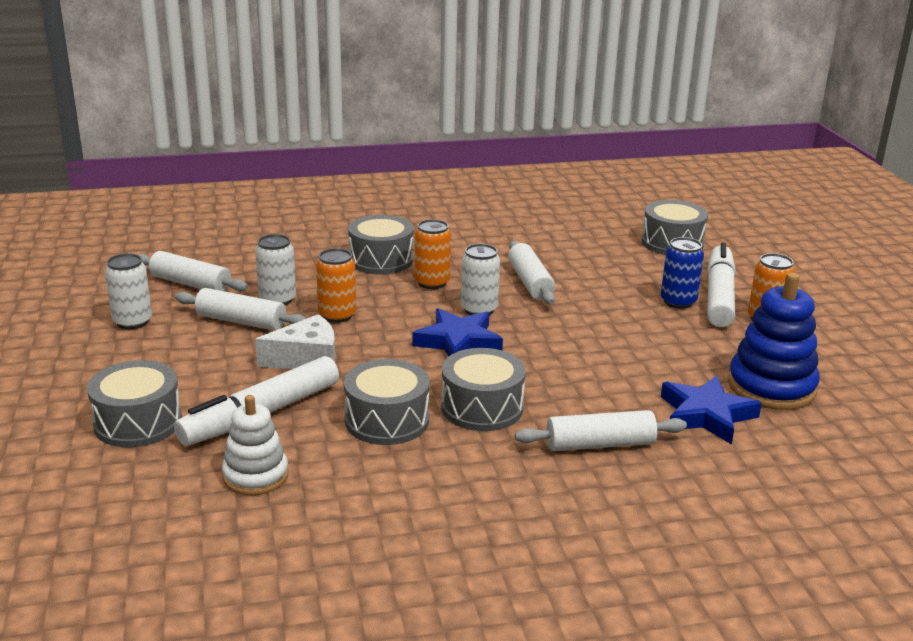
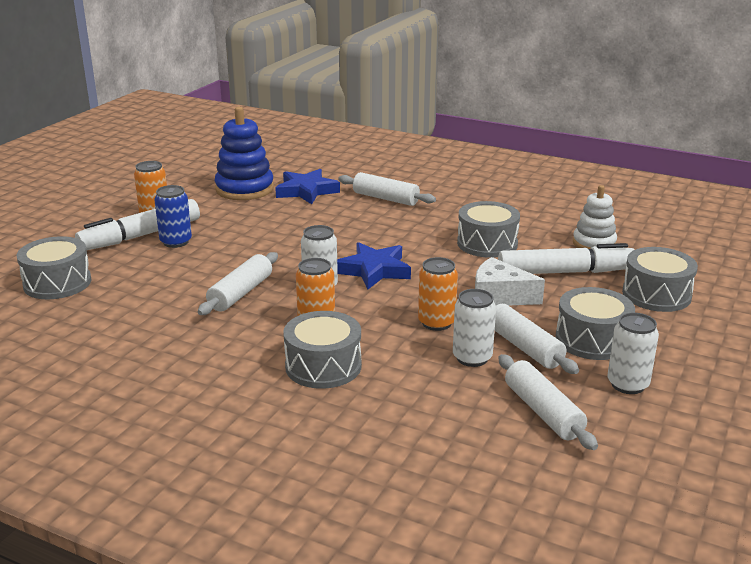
camera: 140 degrees left, 0 degrees up
grey drum [441,348,526,431] -> grey drum moved to [556,287,635,360]

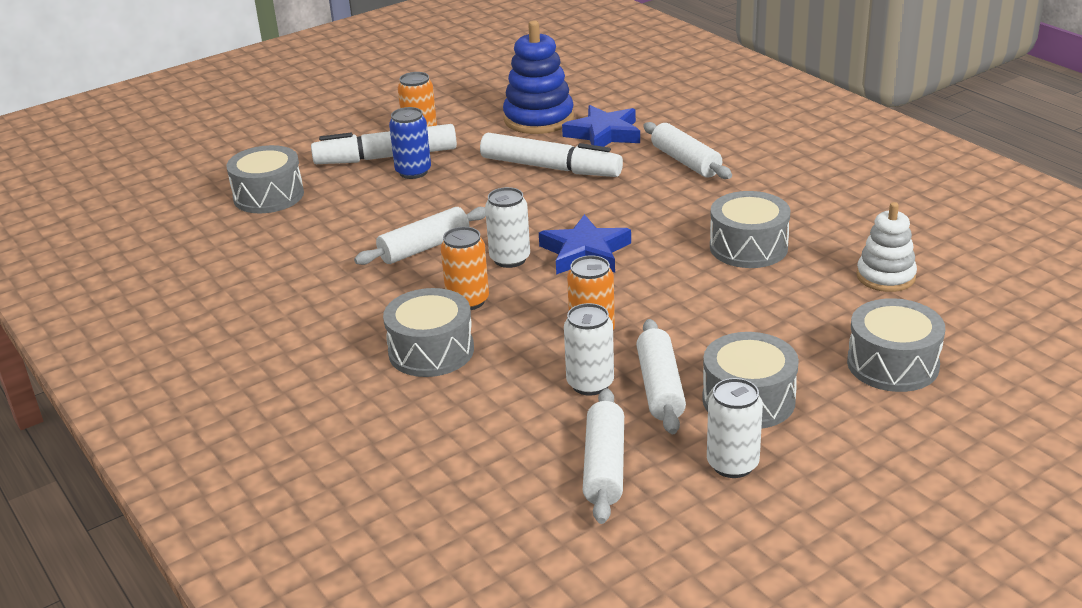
camera: 30 degrees right, 5 degrees up
white cheese [475,257,545,306] -> none
white marker [498,243,635,274] -> white marker moved to [480,133,623,177]

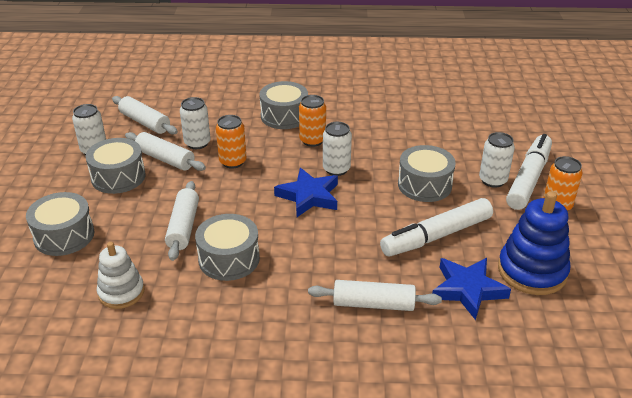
camera: 125 degrees right, 5 degrees up
grey drum [226,145,304,213] -> grey drum moved to [398,145,456,202]
white rolling pin [354,207,486,265] -> white rolling pin moved to [165,181,199,261]
blue can [389,107,431,179] -> white can [479,132,515,188]

